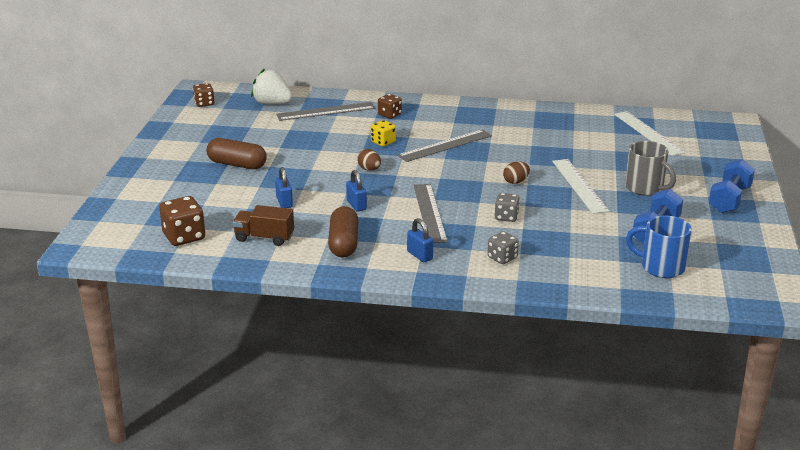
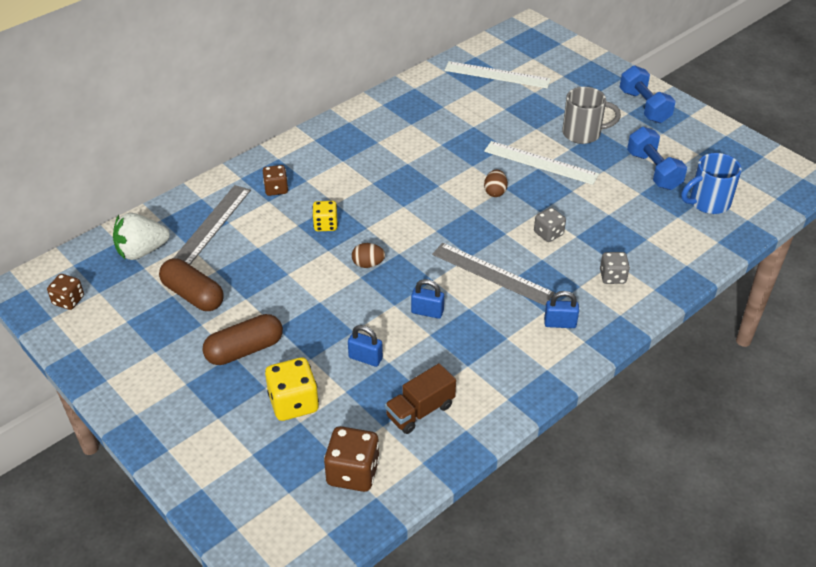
camera: 50 degrees left, 15 degrees up
brown capsule [328,206,358,258] -> brown capsule moved to [159,258,224,311]
grey ruler [397,129,492,162] -> none
none -> yellow dice [265,357,319,421]

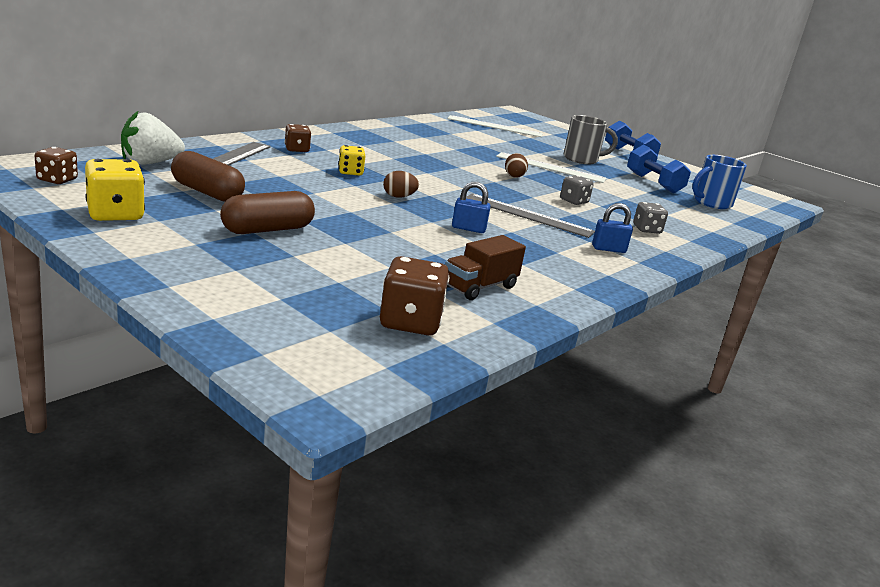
camera: 10 degrees left, 20 degrees down
yellow dice [265,357,319,421] -> yellow dice moved to [85,159,145,221]
blue padlock [348,325,383,367] -> none

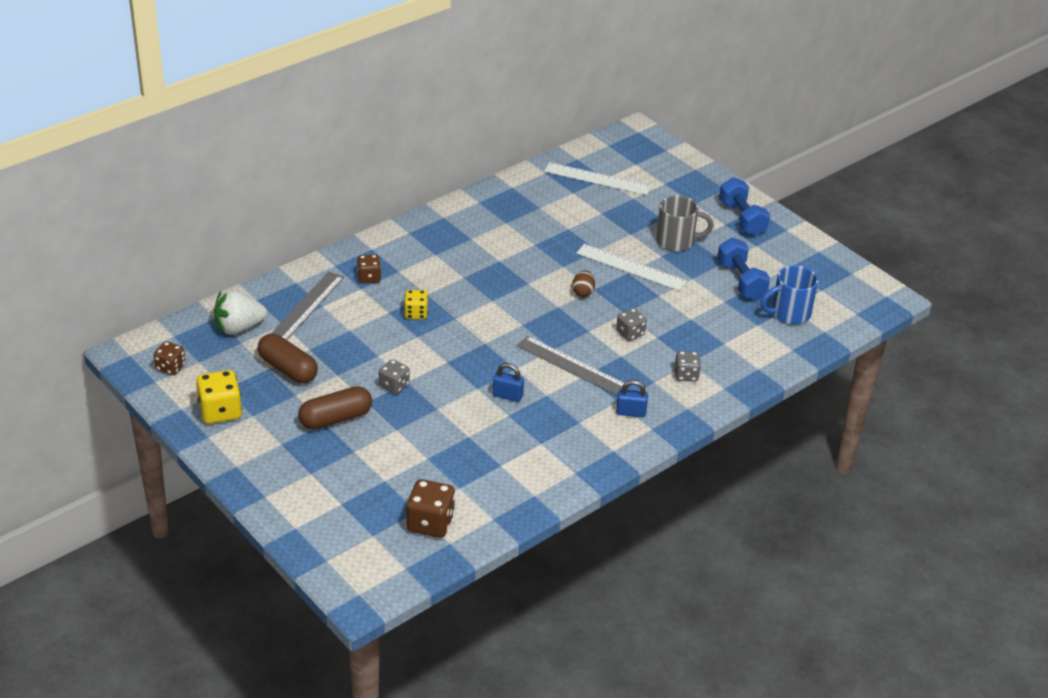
camera: 10 degrees right, 15 degrees up
brown egg [383,171,419,198] -> none
brown truck [445,235,526,300] -> none
none -> grey dice [379,359,410,394]

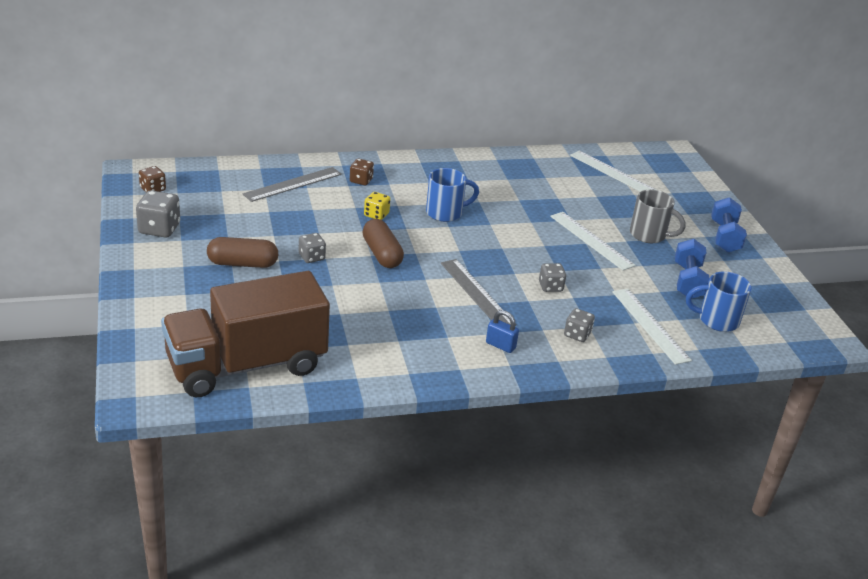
camera: 25 degrees right, 5 degrees down
yellow dice [196,370,242,424] -> grey dice [136,190,180,238]
white strawberry [214,290,267,334] -> none
brown capsule [257,334,318,384] -> brown capsule moved to [363,219,404,268]
brown dice [406,479,455,538] -> brown truck [161,271,330,397]
blue padlock [493,363,524,402] -> none
brown egg [572,270,595,297] -> none
none -> blue mug [426,168,479,222]
none -> white ruler [612,289,692,365]

